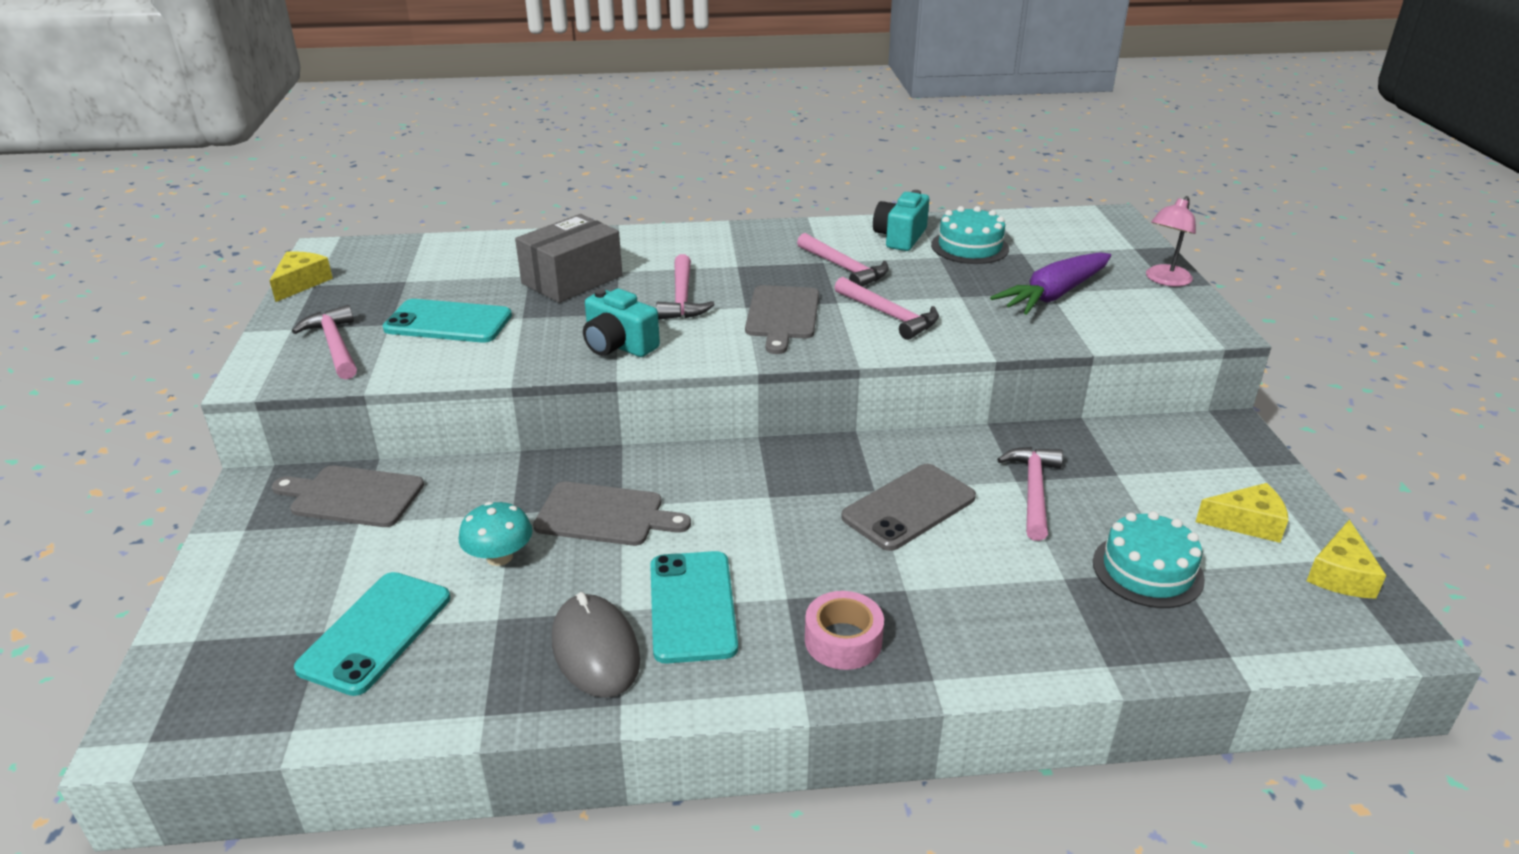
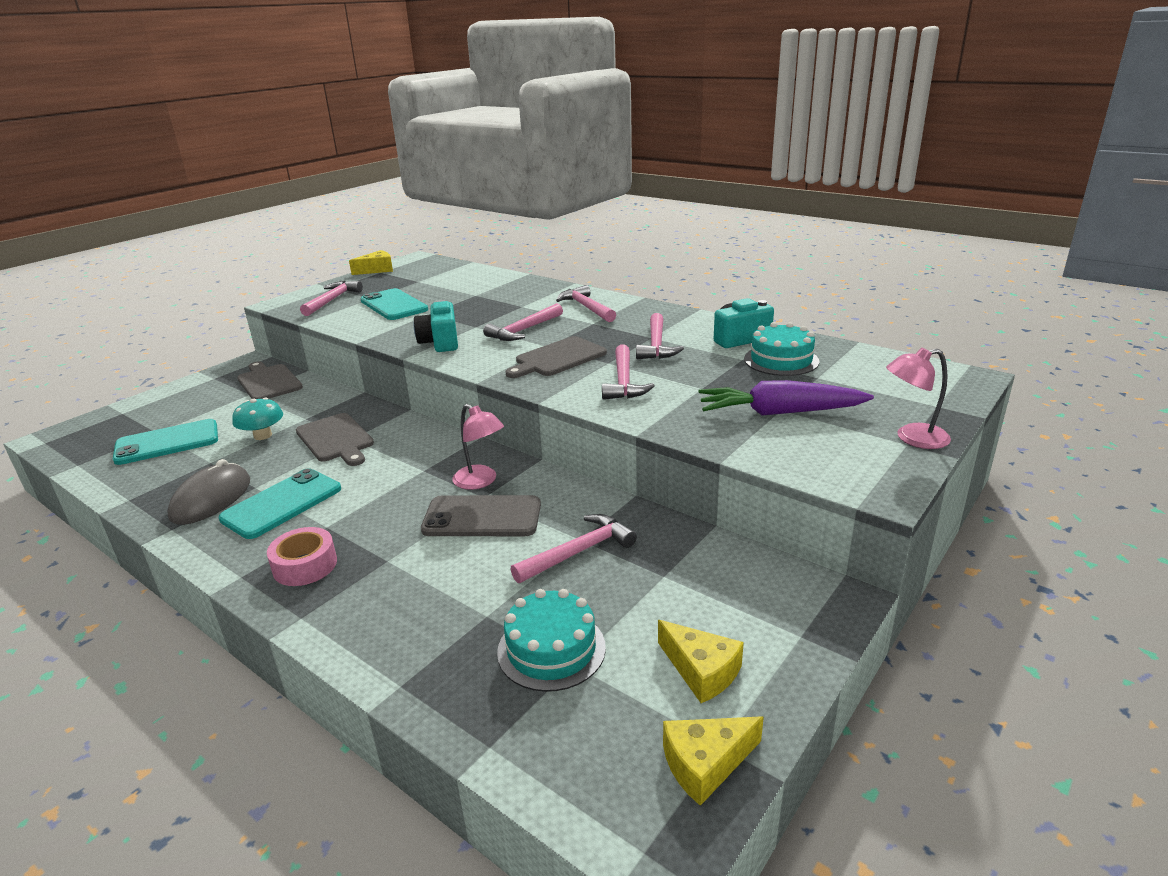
camera: 45 degrees right, 5 degrees down
grey box [515,214,622,303] -> none
none -> pink lamp [453,404,504,490]
none -> pink hammer [556,285,616,322]

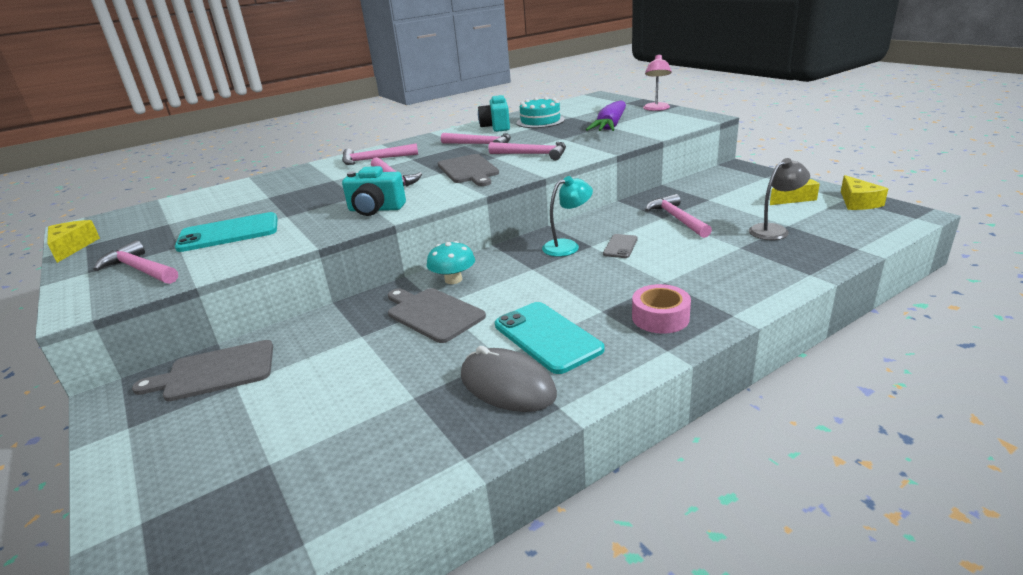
camera: 70 degrees left, 0 degrees up
turquoise phone [113,419,218,465] -> none
turquoise mushroom [232,398,283,440] -> turquoise mushroom moved to [427,241,475,284]
grey cutting board [296,413,374,466] -> grey cutting board turned 120 degrees counterclockwise [388,288,486,343]
grey phone [421,495,541,536] -> grey phone [603,234,638,258], size x0.53
pink lamp [453,404,504,490] -> turquoise lamp [542,176,593,257]
turquoise cake [497,589,606,692] -> grey lamp [749,158,810,240]

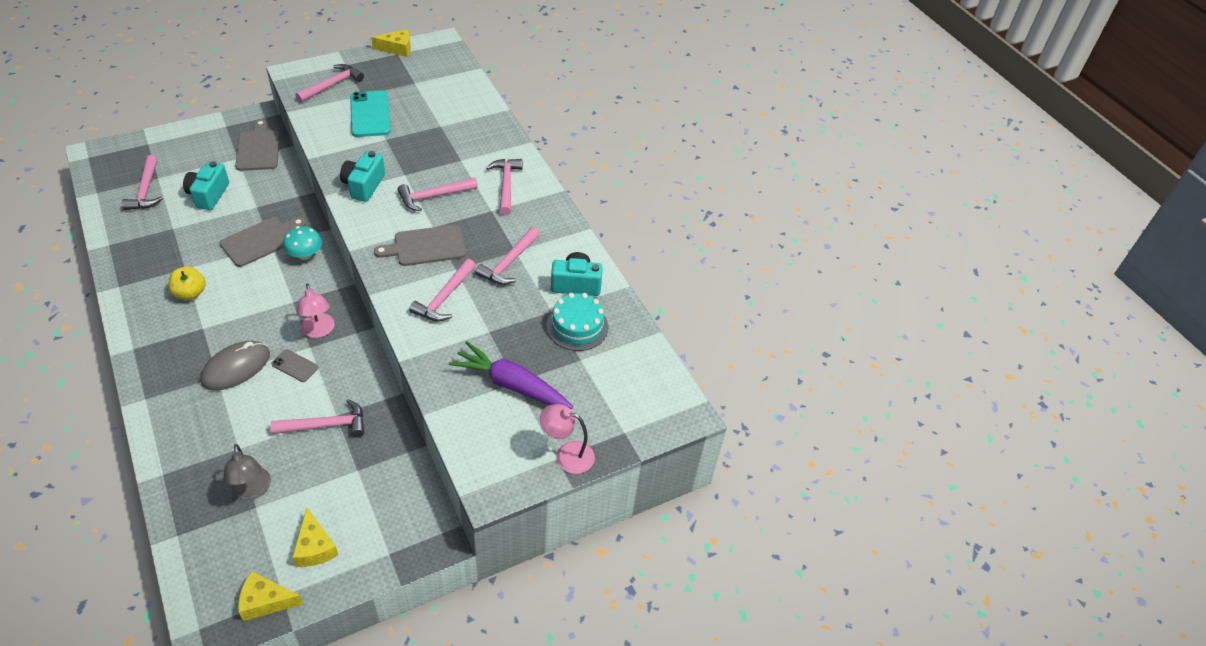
camera: 90 degrees right, 20 degrees up
grey mouse [461,346,557,412] -> grey mouse moved to [200,341,270,390]
turquoise phone [495,302,605,374] -> yellow apple [168,266,206,300]
turquoise lamp [542,176,593,257] -> pink lamp [297,283,335,338]
pink tape [632,284,691,334] -> none
none -> pink hammer [122,155,163,210]
none -> turquoise camera [183,161,229,210]

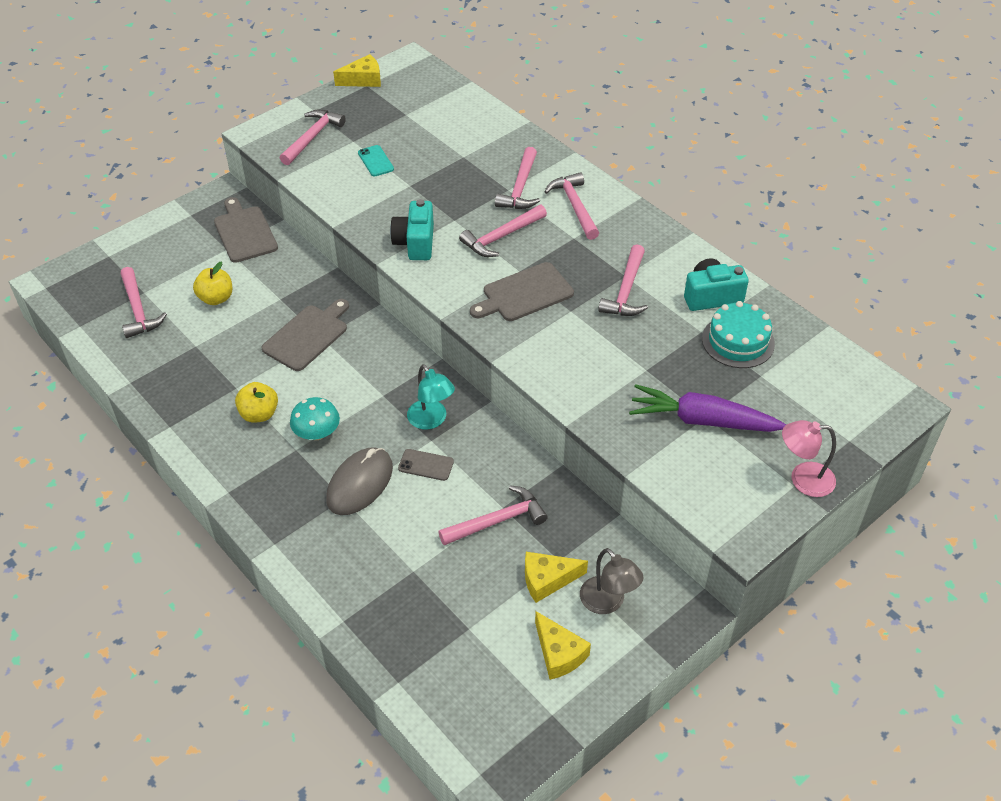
camera: 10 degrees left, 0 degrees up
turquoise camera [183,161,229,210] -> yellow apple [193,262,232,305]
grey lamp [223,444,271,500] -> grey lamp moved to [580,548,644,614]
yellow cheese [238,571,303,621] -> yellow cheese moved to [525,552,588,603]
turquoise mushroom [283,226,322,260] -> turquoise mushroom moved to [290,397,340,440]
pink lamp [297,283,335,338] -> turquoise lamp [407,364,455,430]
turquoise phone [350,91,391,137] -> turquoise phone [358,145,394,176], size x0.53
pink hammer [409,259,476,321] -> pink hammer moved to [495,147,540,209]

